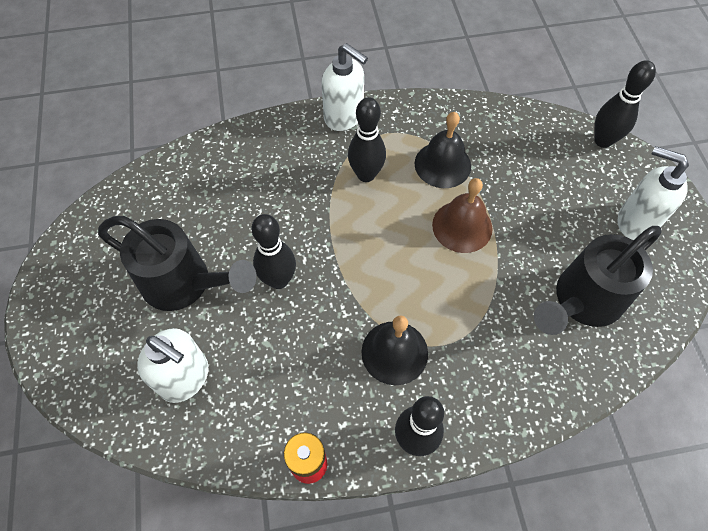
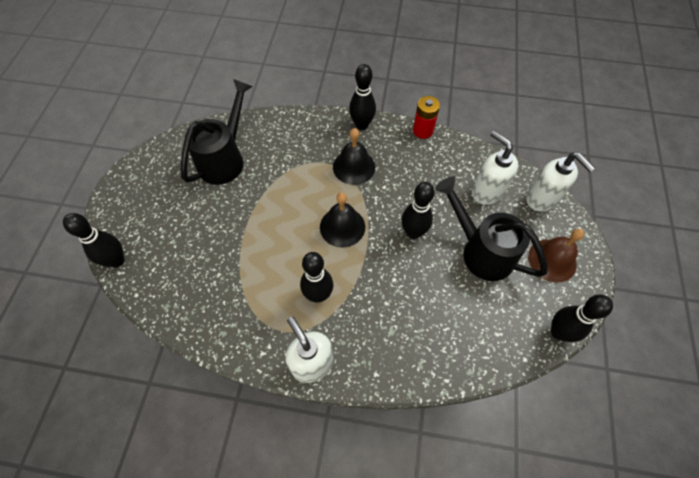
camera: 160 degrees left, 0 degrees up
black bell [415,112,471,188] -> black bell moved to [320,192,365,248]
brown bell [432,178,493,253] -> brown bell moved to [528,229,584,283]
black watering can [534,226,662,335] -> black watering can turned 45 degrees counterclockwise [181,79,253,185]
white soap dispenser [618,146,689,240] -> white soap dispenser moved to [526,152,595,212]
none -> black bowling pin [551,295,613,342]

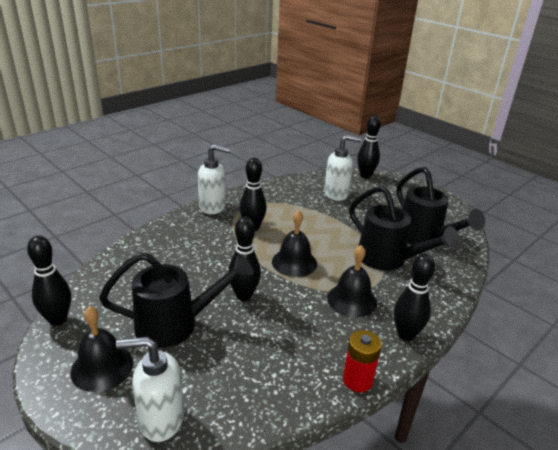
camera: 125 degrees right, 30 degrees down
white soap dispenser [472,130,518,205] -> white soap dispenser moved to [324,135,362,201]
brown bell [528,229,584,283] -> black bell [70,306,133,392]
none -> black watering can [349,186,460,271]

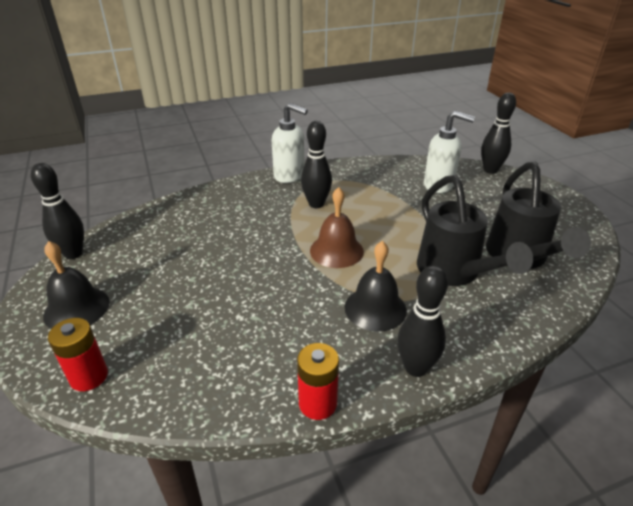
camera: 25 degrees right, 5 degrees up
black watering can [99,253,254,348] -> none
white soap dispenser [116,336,184,442] -> red battery [48,318,108,391]
black bowling pin [228,217,261,301] -> none
black bell [272,210,317,277] -> brown bell [310,187,364,268]

